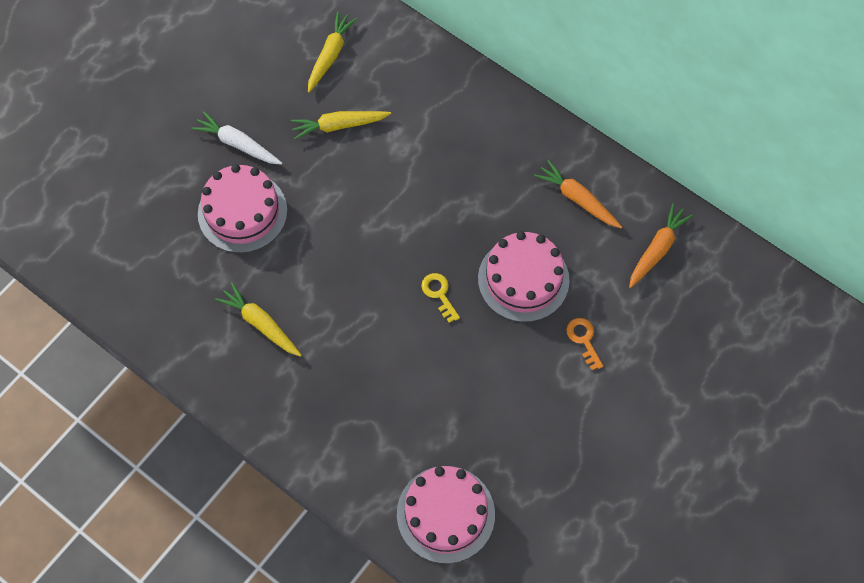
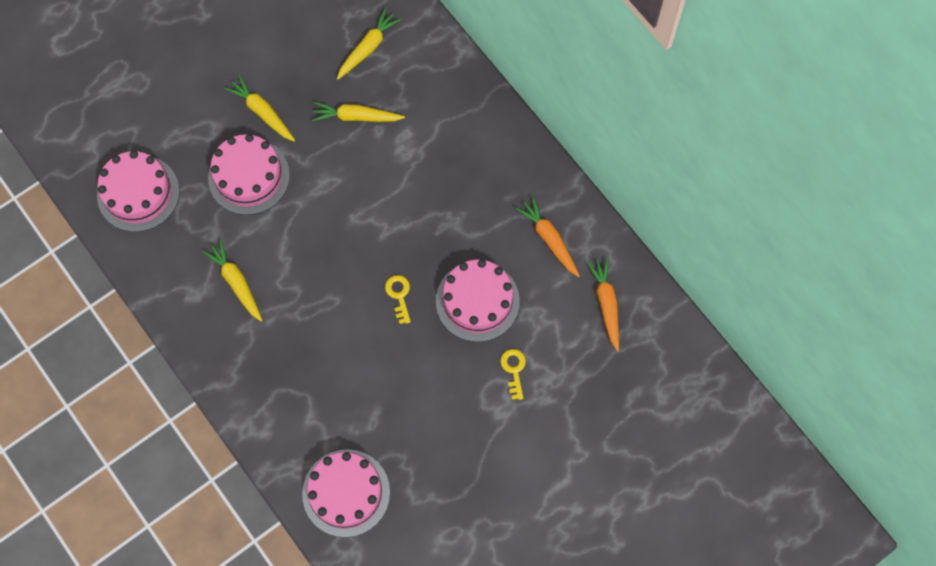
camera: 15 degrees right, 5 degrees up
white carrot [191,111,282,165] -> yellow carrot [224,75,295,142]
orange key [566,318,603,370] -> yellow key [500,349,526,400]
orange carrot [629,203,693,288] -> orange carrot turned 60 degrees counterclockwise [586,258,619,351]
none -> pink cake [97,151,179,232]

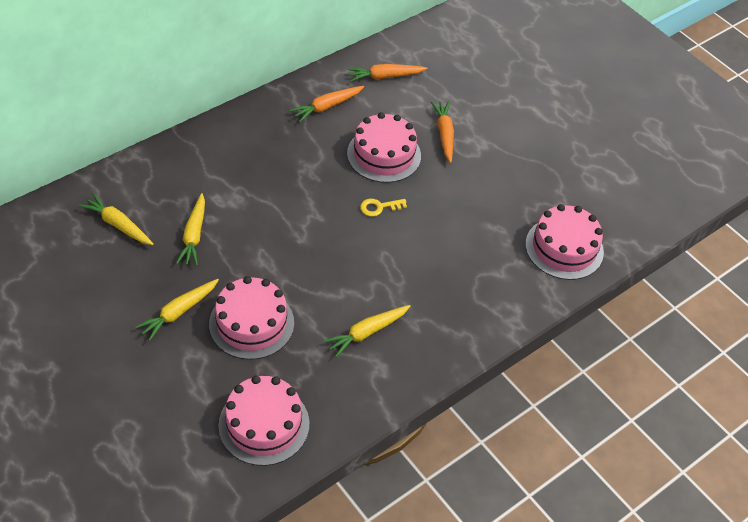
camera: 95 degrees left, 20 degrees down
yellow key [500,349,526,400] -> orange carrot [431,101,454,163]

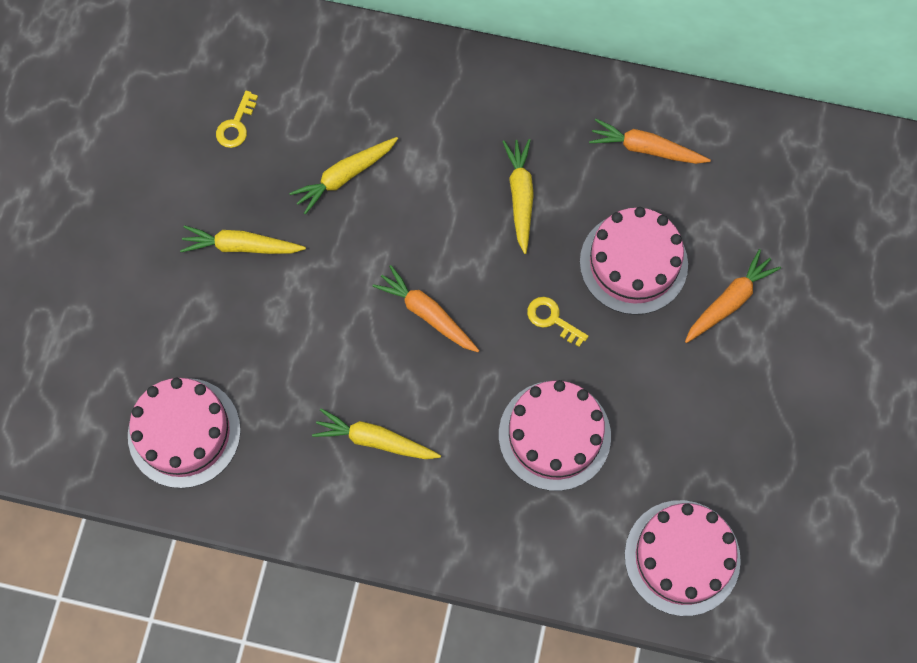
camera: 55 degrees right, 20 degrees up
yellow carrot [79,193,154,245] -> yellow carrot moved to [502,139,534,254]
pink cake [209,276,294,360] -> pink cake moved to [499,380,611,491]
orange carrot [347,64,428,82] -> orange carrot moved to [372,265,480,352]
none -> yellow key [216,91,258,148]

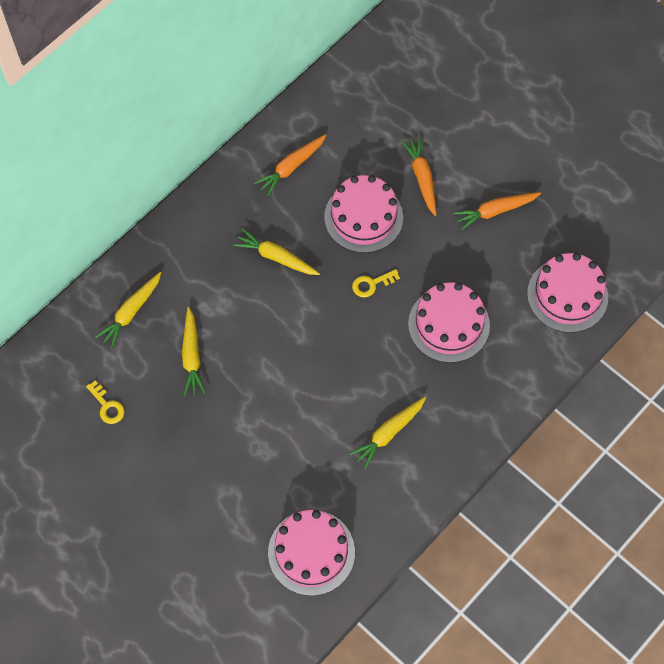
camera: 60 degrees left, 5 degrees down
yellow carrot [180,225,306,254] -> yellow carrot moved to [95,272,161,348]
orange carrot [372,265,480,352] -> orange carrot moved to [453,192,541,230]

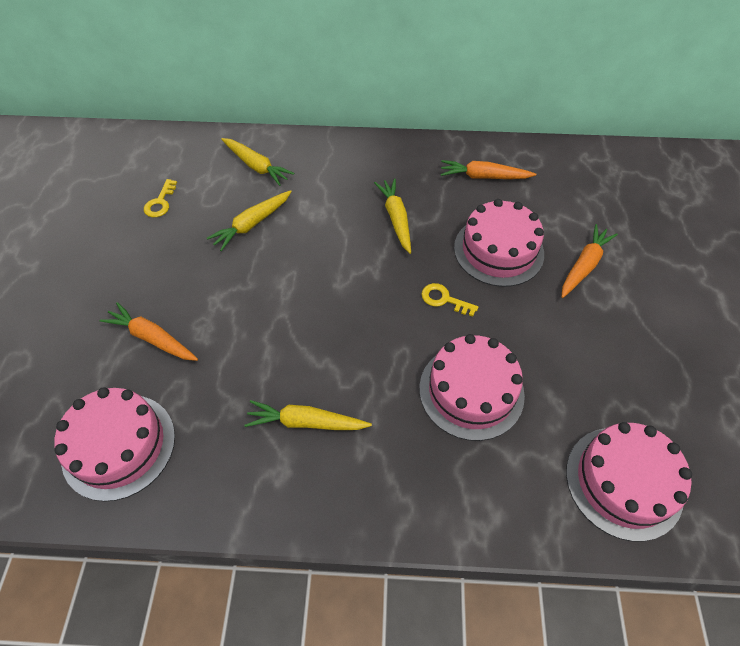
camera: 50 degrees right, 10 degrees down
yellow carrot [95,272,161,348] -> yellow carrot turned 135 degrees counterclockwise [221,138,294,186]
orange carrot [453,192,541,230] -> orange carrot moved to [99,302,198,361]

